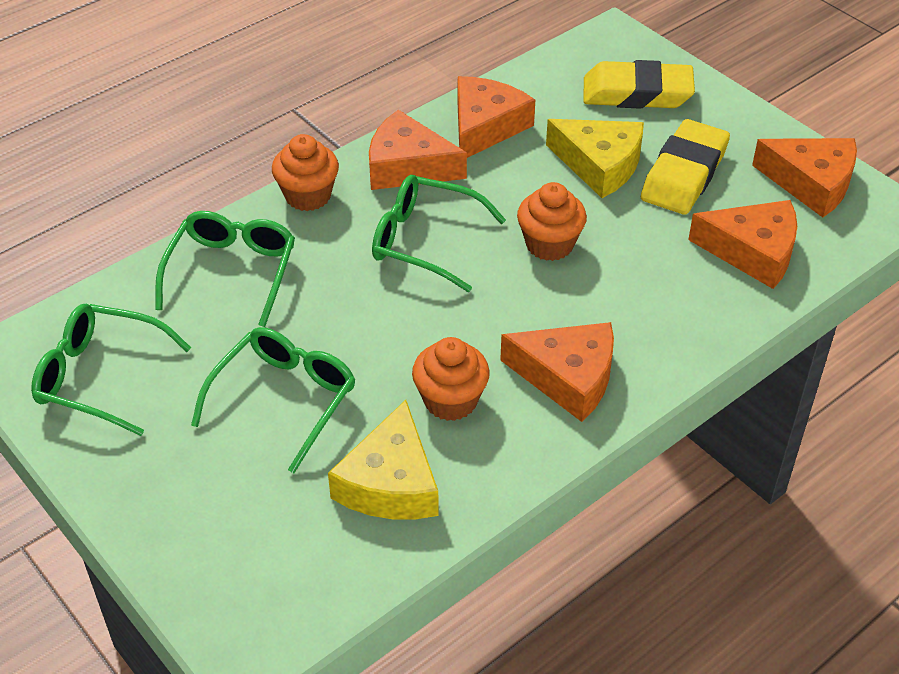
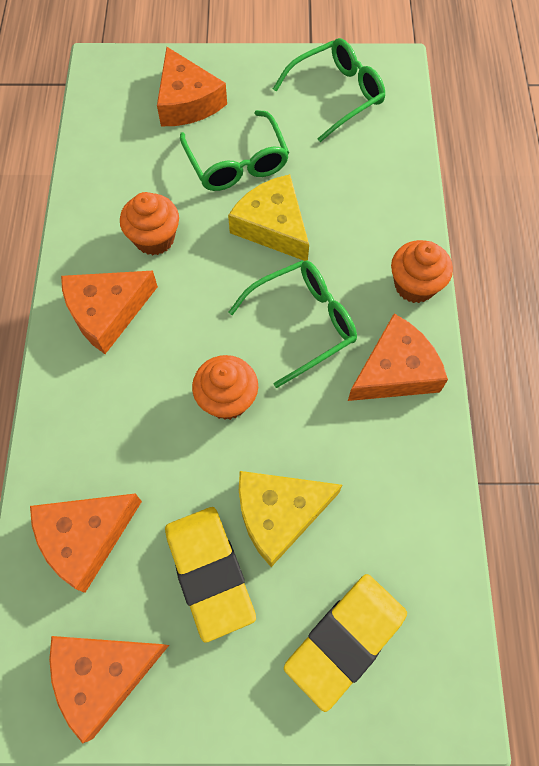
camera: 130 degrees right, 20 degrees up
green glasses [155,211,295,327] -> none
yellow cheese [328,400,439,519] -> yellow cheese moved to [228,174,309,261]
orange cheese [458,76,535,158] -> orange cheese moved to [157,47,227,126]

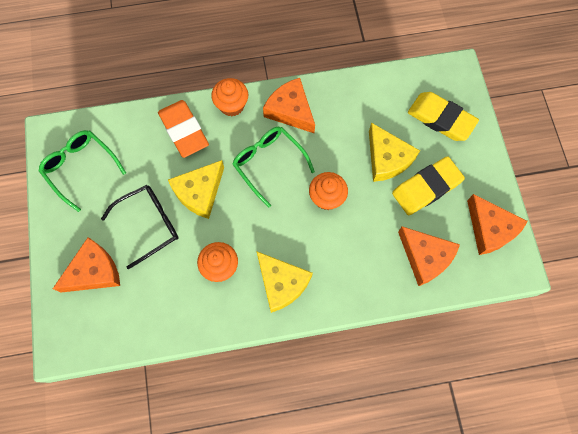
camera: 100 degrees left, 5 degrees up
orange cheese [61,271,158,354] -> yellow cheese [256,251,313,313]
green glasses [180,110,289,191] -> black glasses [101,185,179,269]
none -> orange eraser [158,100,209,158]

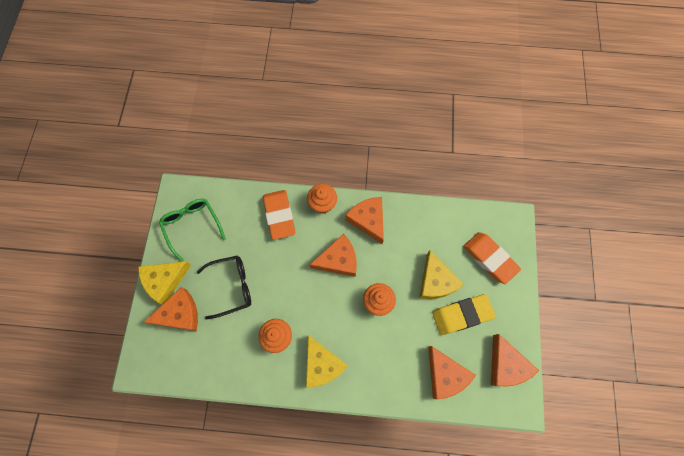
camera: 15 degrees right, 0 degrees up
yellow cheese [168,160,224,219] -> yellow cheese moved to [138,261,191,304]
green glasses [232,127,315,208] -> orange cheese [310,234,357,277]
yellow eraser [408,92,479,141] -> orange eraser [463,232,521,284]

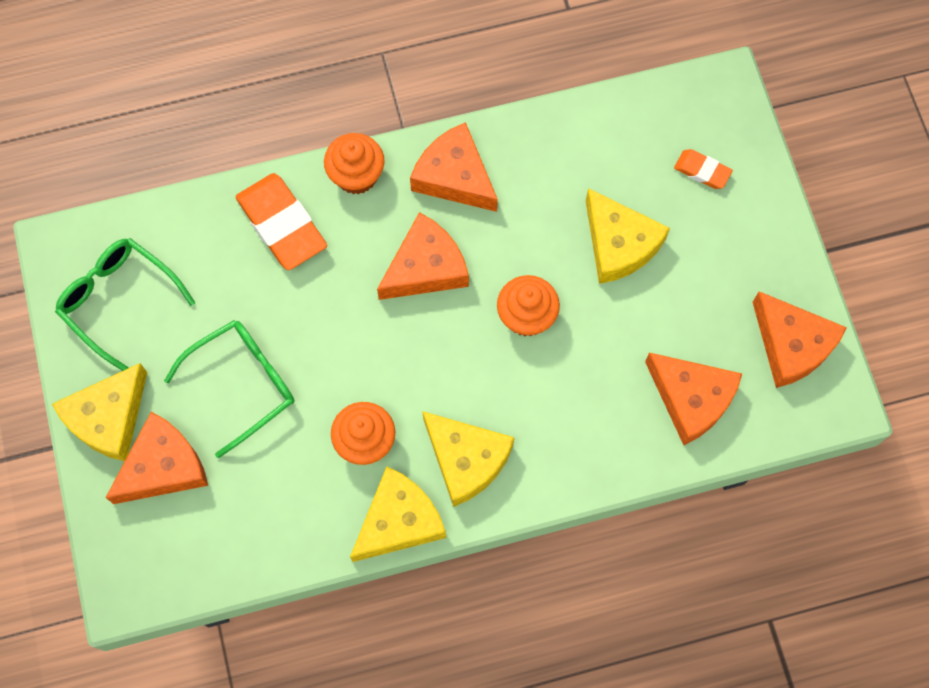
camera: 20 degrees left, 0 degrees up
black glasses [197,255,251,320] -> green glasses [164,320,294,458]
yellow eraser [432,294,496,335] -> none
orange eraser [463,232,521,284] -> orange eraser [674,149,733,189], size x0.51
none -> yellow cheese [350,467,446,562]

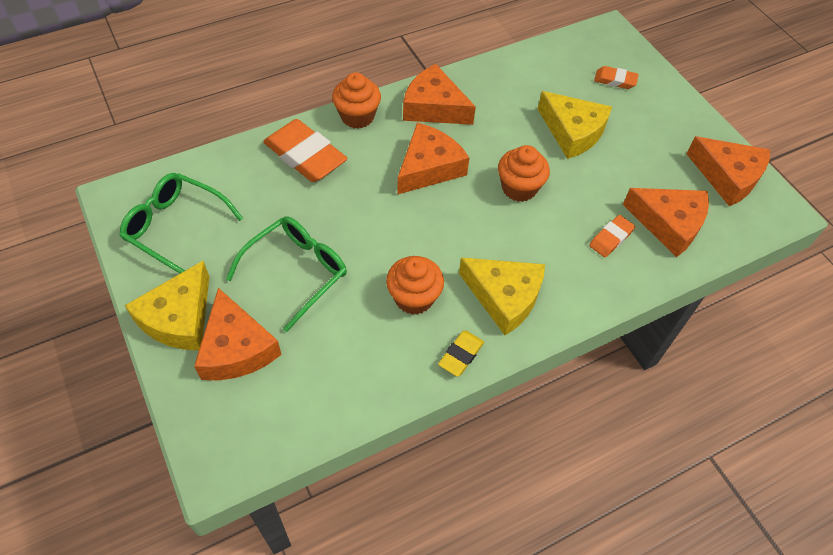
camera: 15 degrees left, 15 degrees down
orange cheese [106,412,208,504] -> orange cheese turned 120 degrees clockwise [194,288,282,380]
yellow cheese [350,467,446,562] -> yellow eraser [438,330,484,377]
none -> orange eraser [589,215,635,257]

